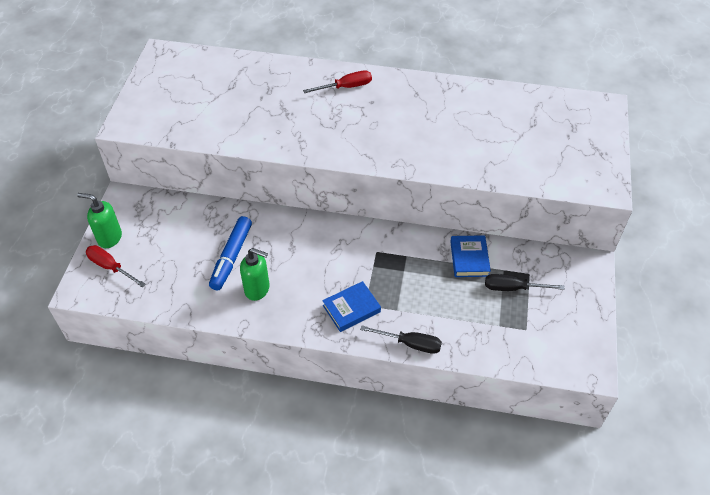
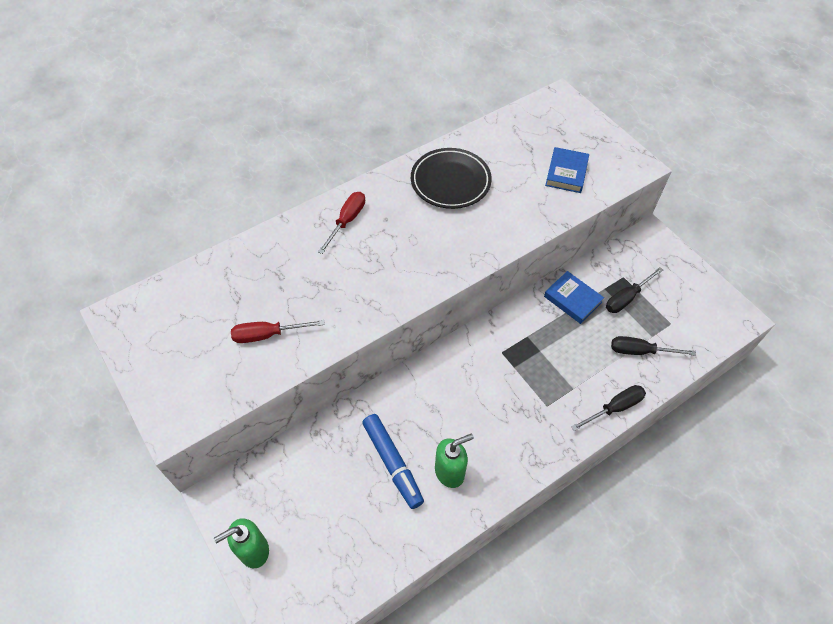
camera: 45 degrees left, 5 degrees up
red screwdriver [86,245,145,287] -> red screwdriver moved to [231,320,325,343]
blue book [322,281,381,332] -> blue book moved to [545,147,589,193]
none -> black plate [411,148,492,209]
none -> black screwdriver [611,336,696,356]

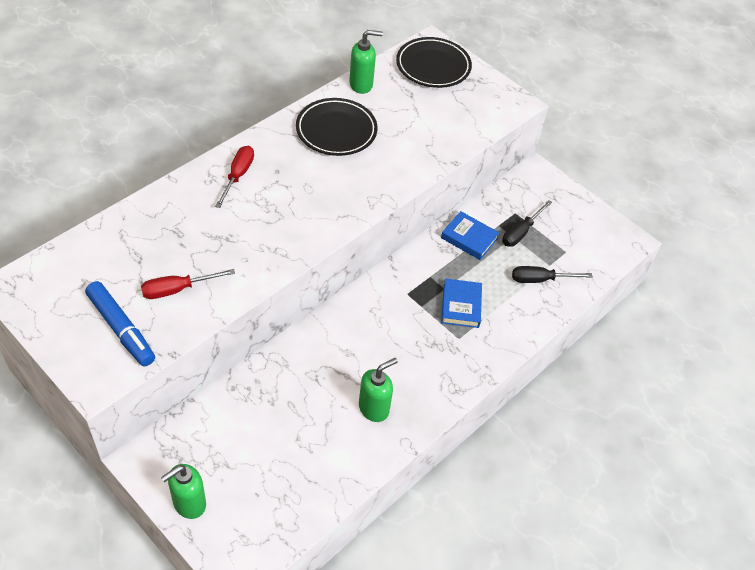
camera: 15 degrees left, 5 degrees down
blue marker [362,414,424,509] -> blue marker moved to [85,281,155,366]
blue book [545,147,589,193] -> blue book moved to [441,278,482,328]
black screwdriver [571,385,646,431] -> none
none -> green soap dispenser [349,30,383,94]
none -> black plate [396,37,472,88]

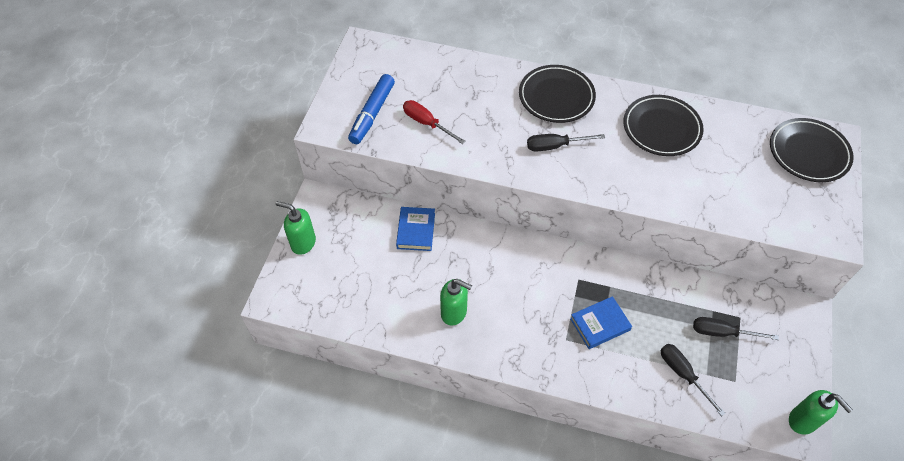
camera: 65 degrees right, 5 degrees up
red screwdriver [215,146,254,208] -> black plate [519,65,596,123]
green soap dispenser [349,30,383,94] -> green soap dispenser moved to [789,390,853,434]
blue book [441,211,499,260] -> blue book moved to [396,207,435,251]
none -> black screwdriver [527,134,605,152]

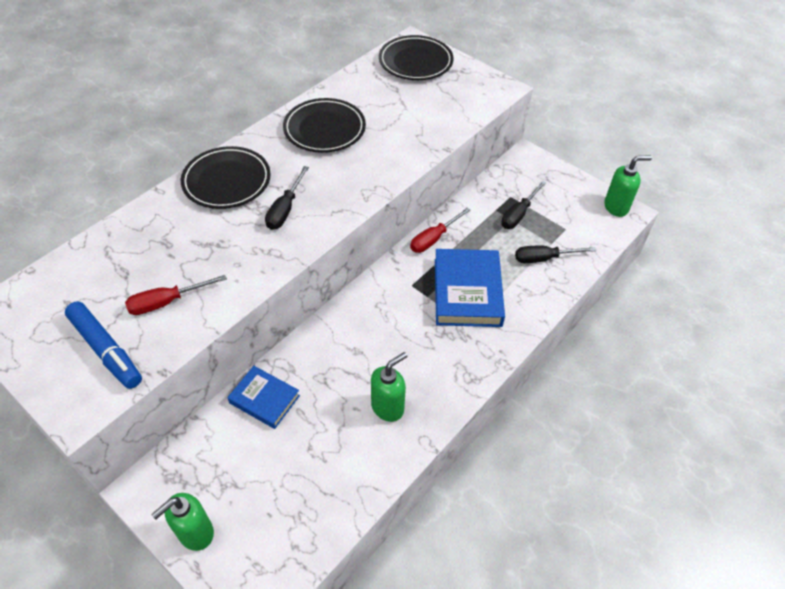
camera: 65 degrees left, 5 degrees down
blue book [570,296,632,349] -> blue book [435,249,505,327], size x1.67
none -> red screwdriver [410,208,471,253]

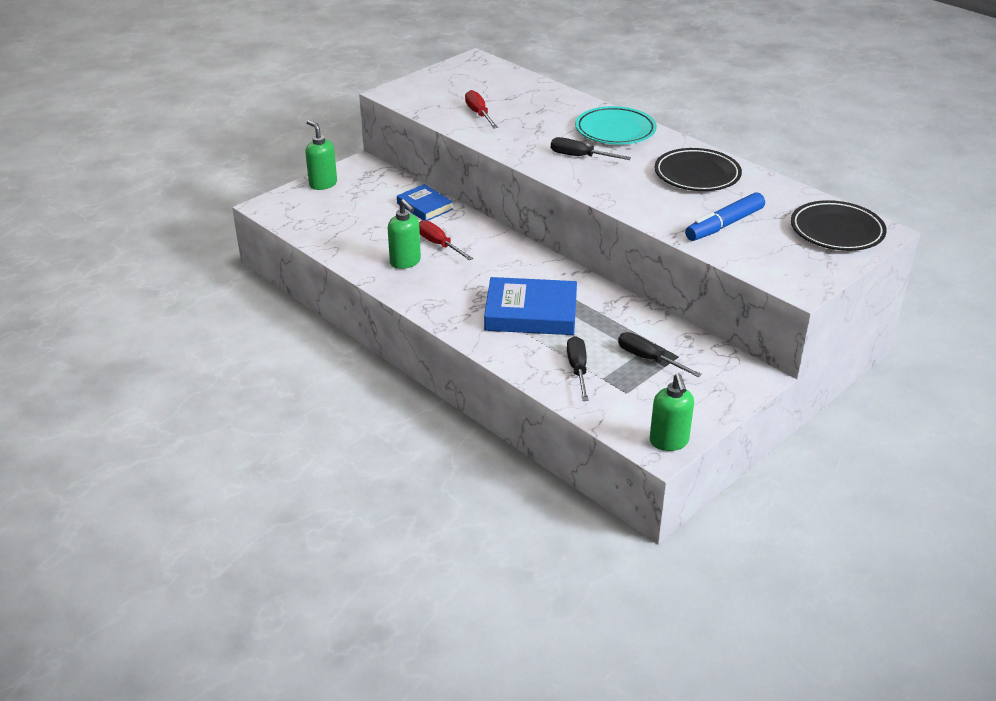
camera: 95 degrees right, 15 degrees down
blue marker [65,301,142,389] -> blue marker moved to [685,192,765,241]
black plate [181,146,271,209] -> turquoise plate [575,106,657,145]
blue book [227,366,300,429] -> blue book turned 75 degrees counterclockwise [397,184,453,221]
red screwdriver [410,208,471,253] -> red screwdriver moved to [419,220,473,260]

